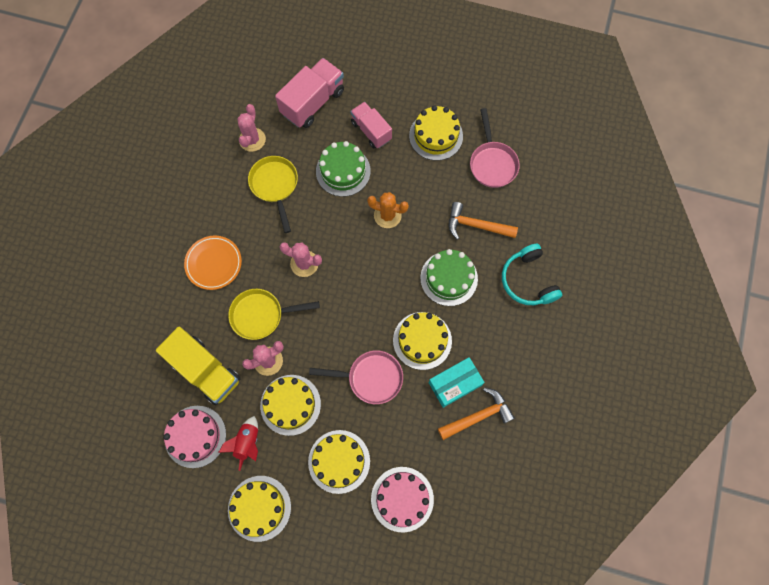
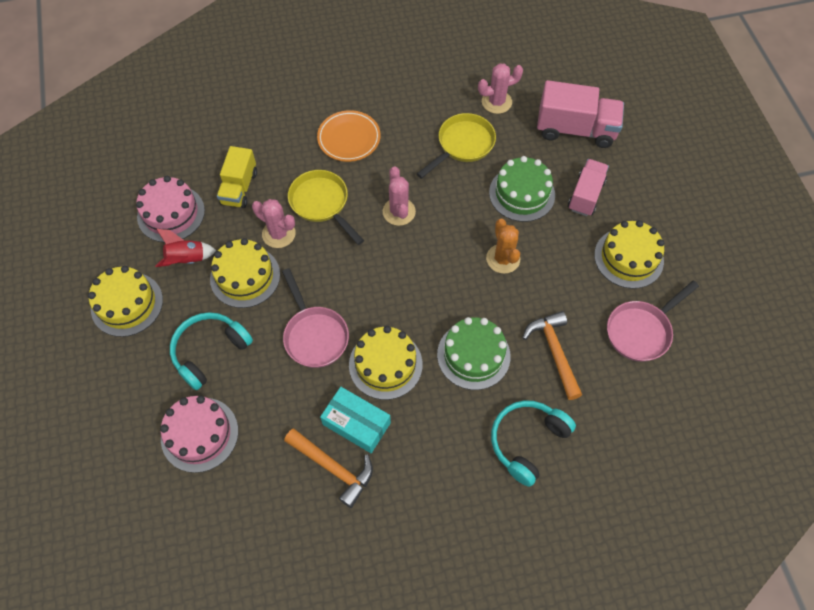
camera: 60 degrees right, 10 degrees down
yellow truck [156,327,241,405] -> yellow truck [217,146,257,208], size x0.66
yellow cake [308,430,370,494] -> turquoise headphones [170,312,253,390]

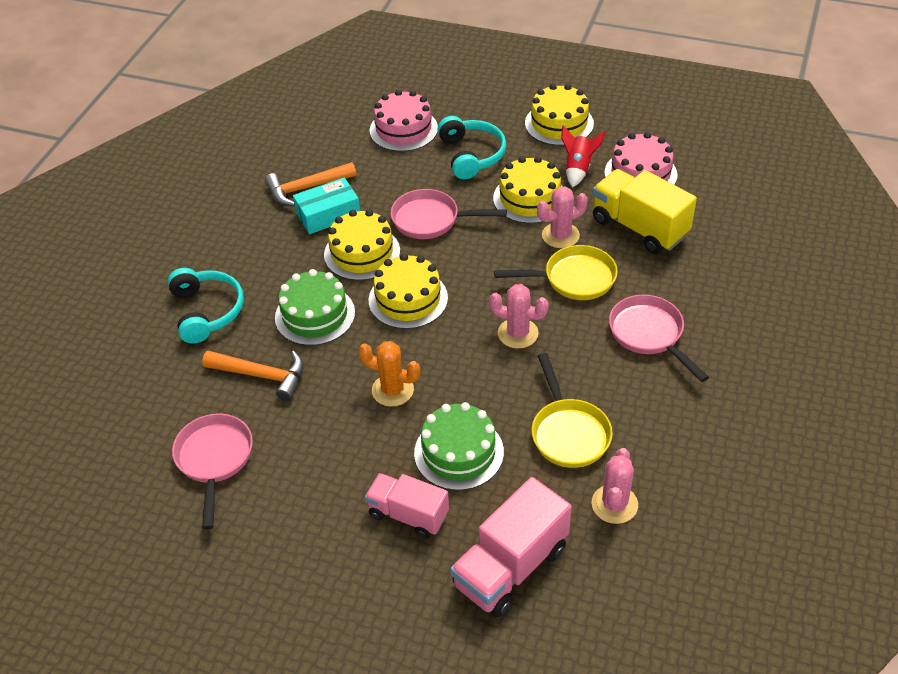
camera: 125 degrees right, 15 degrees down
yellow truck [217,146,257,208] -> yellow truck [592,169,697,254], size x1.52
orange plate [317,110,381,162] -> pink pan [609,295,709,382]
pink truck [568,159,609,216] -> pink truck turned 150 degrees clockwise [365,473,449,538]
yellow cake [594,220,664,289] -> yellow cake moved to [369,254,448,329]

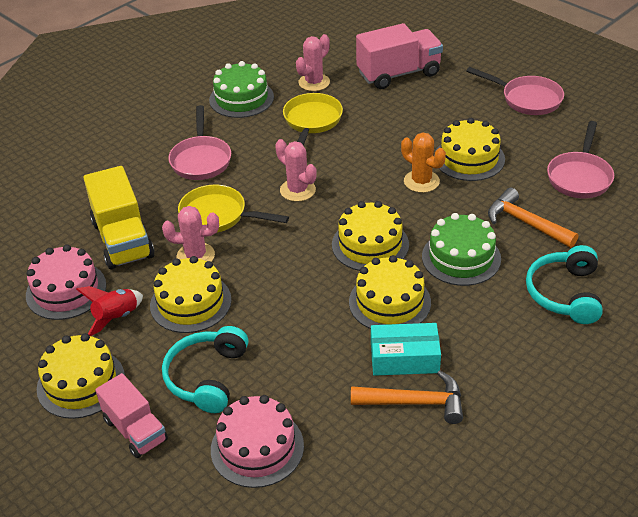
camera: 155 degrees left, 5 degrees down
pink truck [365,473,449,538] -> pink truck moved to [95,373,168,458]
pink pan [390,189,507,239] -> pink pan moved to [466,67,564,115]
green cake [414,402,504,490] -> green cake moved to [209,61,274,118]
none -> yellow cake [434,118,505,181]

